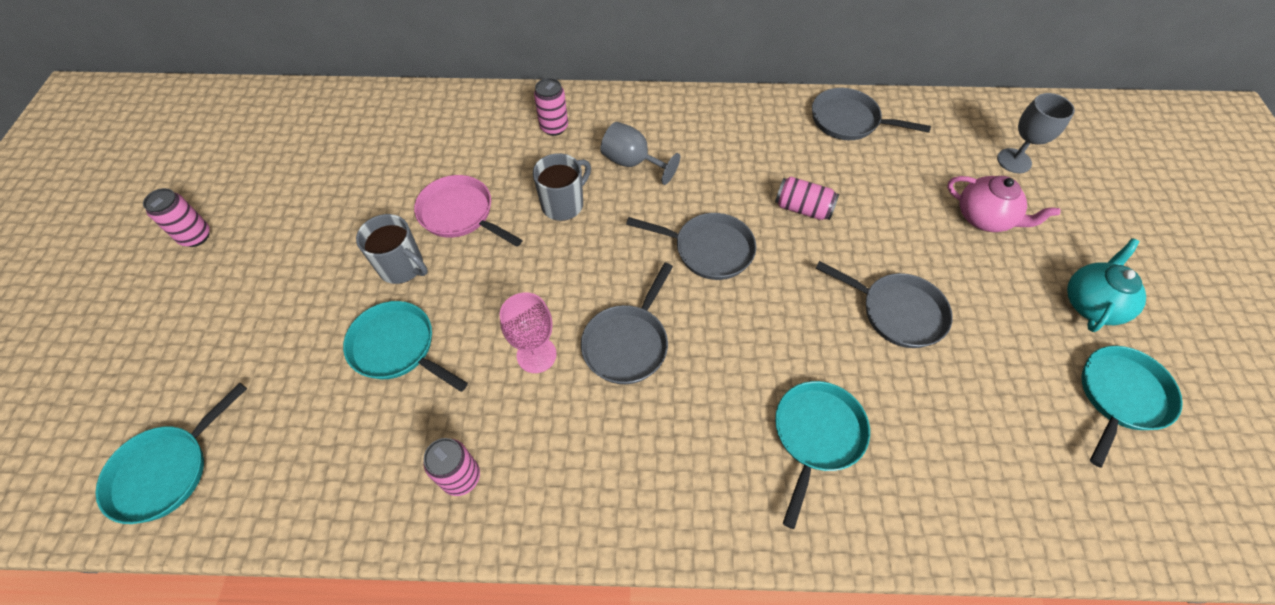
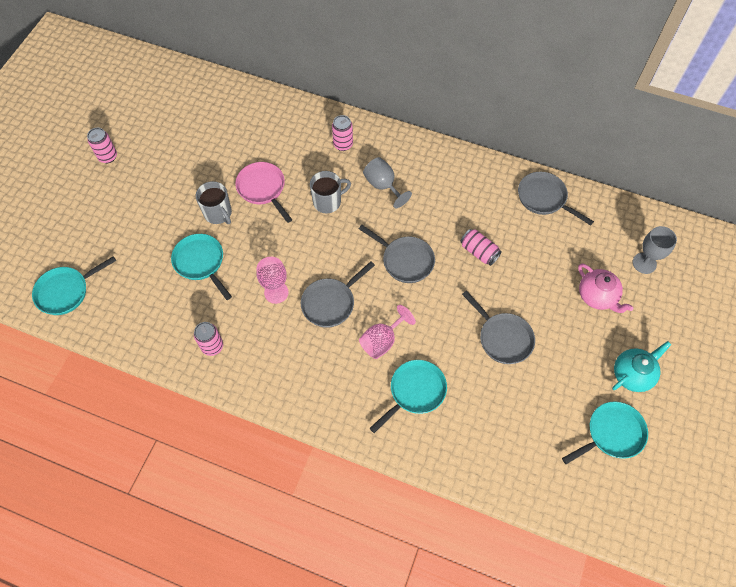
camera: 20 degrees right, 5 degrees up
none -> pink goblet [359,305,416,359]

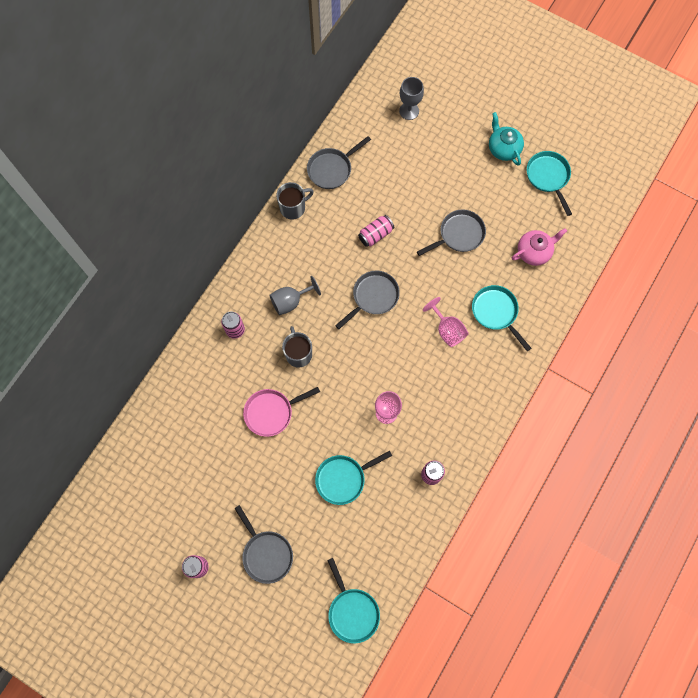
camera: 80 degrees left, 10 degrees up
grey mug [196,181,232,224] -> grey mug moved to [276,182,314,220]
grey pan [301,261,375,328] -> grey pan moved to [234,505,293,584]
pink teapot [578,263,633,313] -> pink teapot moved to [512,228,567,266]

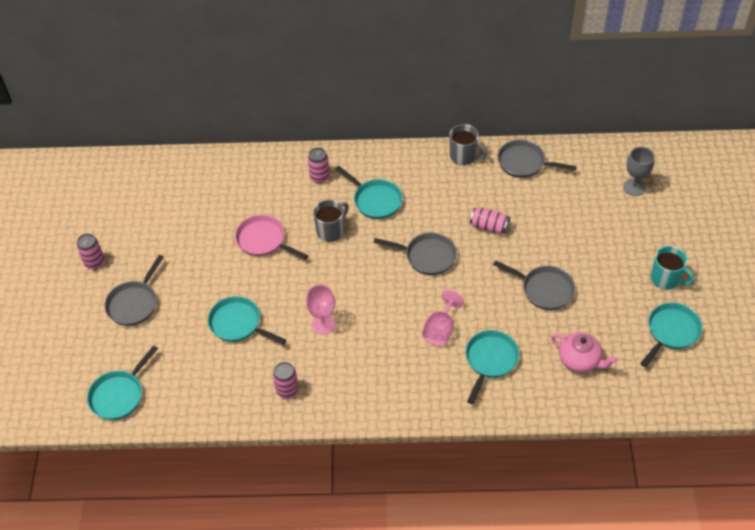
camera: 60 degrees right, 20 degrees down
grey goblet [270,276,321,315] -> turquoise pan [335,166,403,219]
turquoise teapot [489,112,524,166] -> turquoise mug [651,246,694,290]

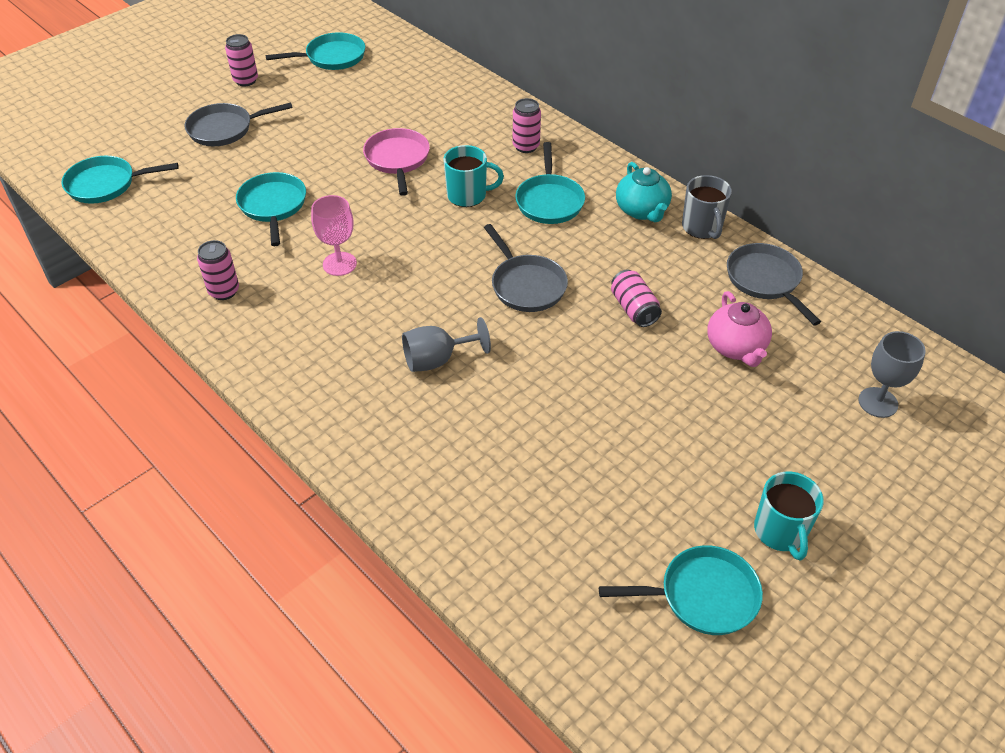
camera: 45 degrees right, 5 degrees down
grey mug [313,200,349,242] -> turquoise mug [443,145,504,207]
pink goblet [422,290,464,346] -> grey goblet [402,317,491,372]
turquoise pan [465,330,519,404] -> turquoise pan moved to [266,32,365,70]
grey pan [493,260,575,310] -> none
pink teapot [551,332,618,373] -> pink teapot moved to [707,291,772,367]
none -> turquoise teapot [616,162,672,222]

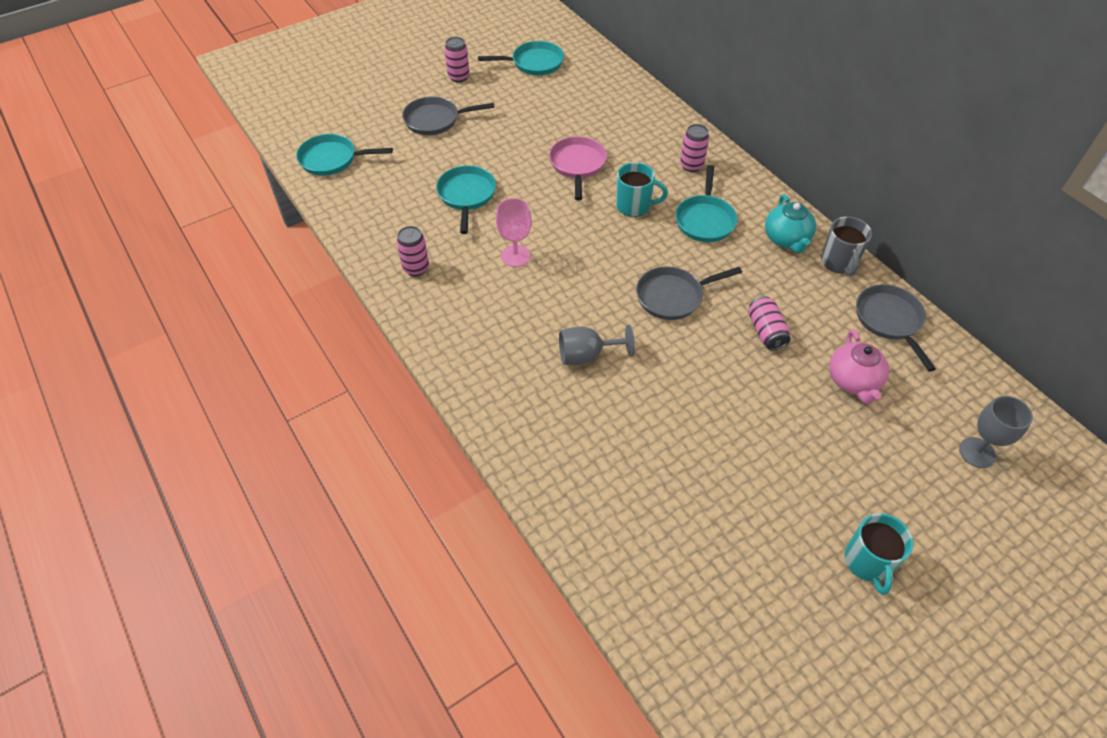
camera: 10 degrees right, 5 degrees up
grey pan [484,224,568,312] -> grey pan turned 90 degrees clockwise [636,266,742,320]
turquoise pan [599,545,763,635] -> none

